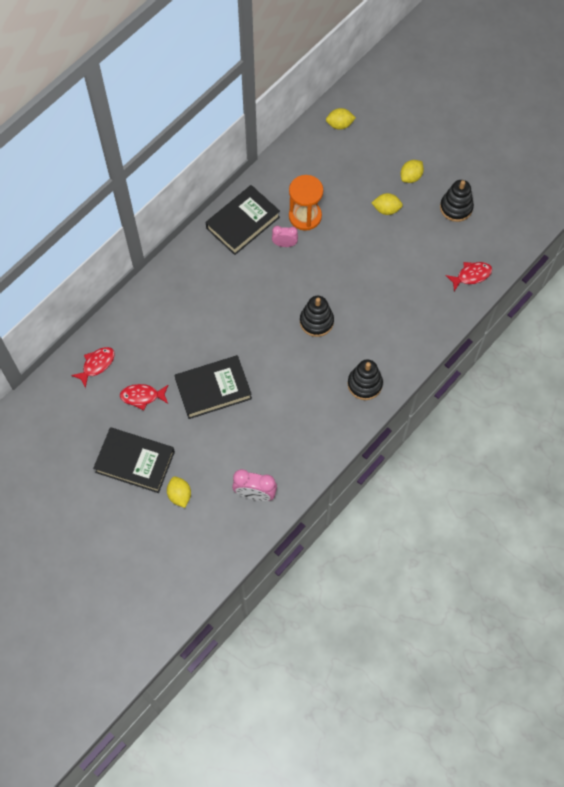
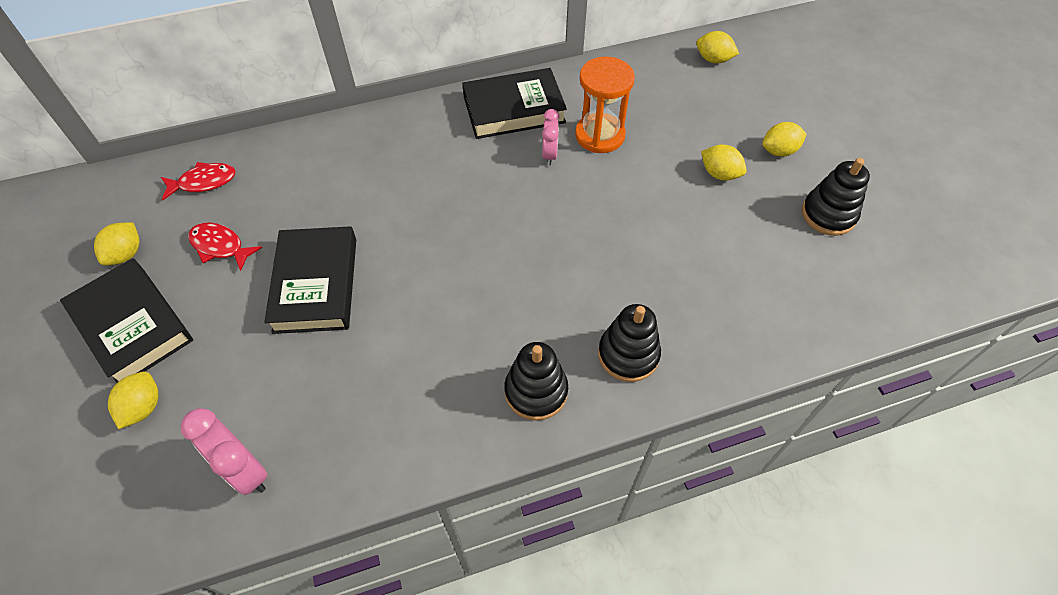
camera: 30 degrees right, 10 degrees down
black book [174,355,252,419] -> black book turned 75 degrees clockwise [264,226,356,334]
pink clock [272,226,298,247] -> pink clock turned 60 degrees clockwise [542,109,560,165]
black stacking toy [300,296,334,337] -> black stacking toy moved to [598,304,661,382]
red fish [445,262,492,291] -> none
none -> yellow lemon [94,222,140,265]

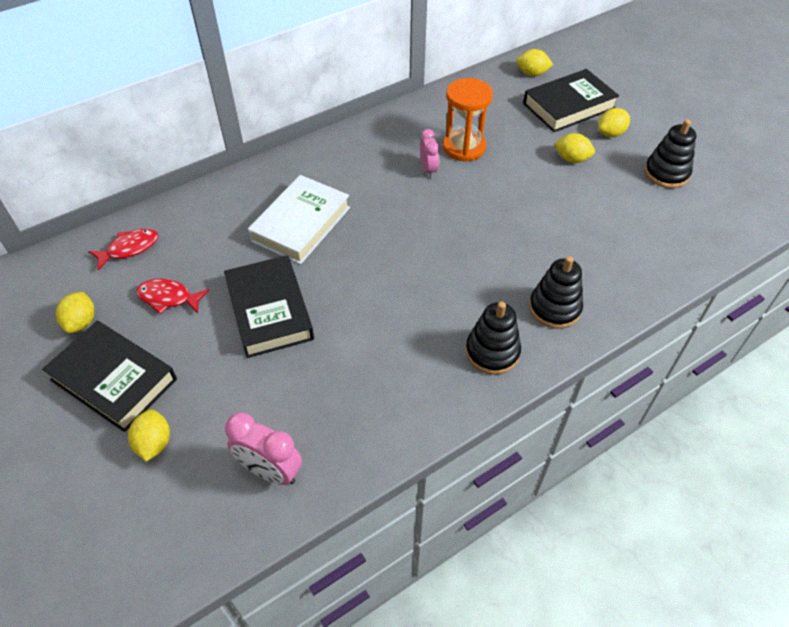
camera: 15 degrees left, 5 degrees down
black book [462,68,567,139] -> black book moved to [523,69,619,132]
none -> white book [248,175,350,264]

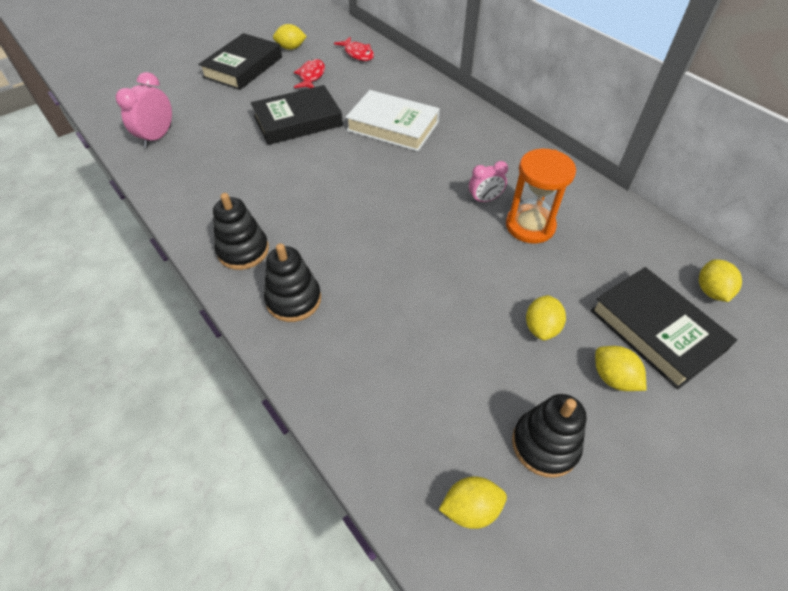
camera: 85 degrees right, 0 degrees up
yellow lemon [128,409,170,462] -> yellow lemon moved to [439,477,507,529]

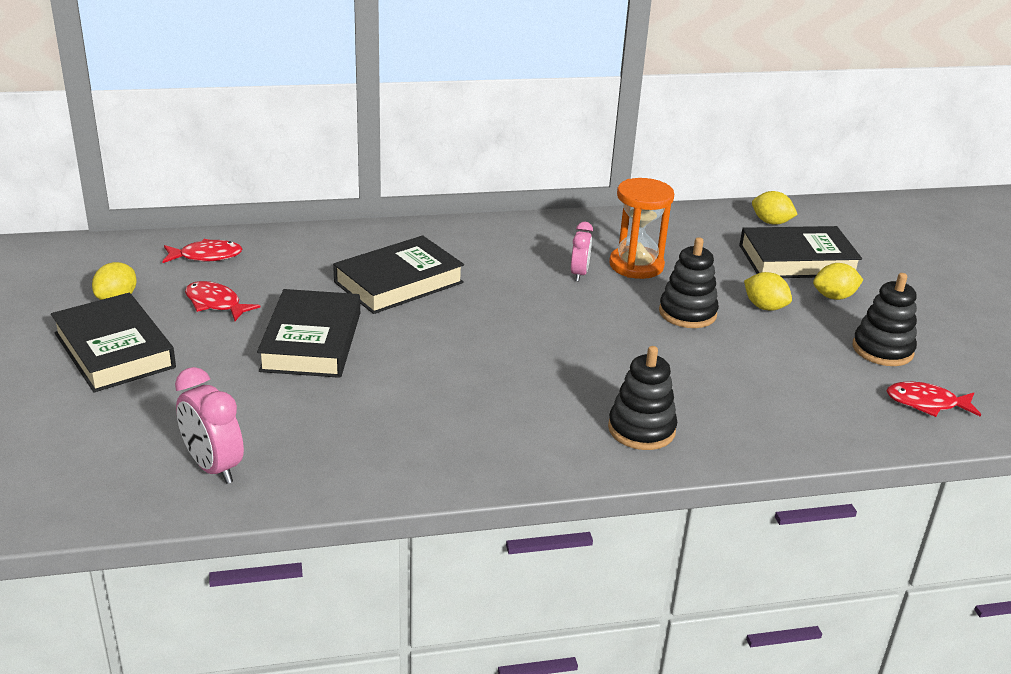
camera: 65 degrees left, 20 degrees down
black stacking toy [213,193,269,270] -> black stacking toy moved to [659,237,719,328]
white book [346,90,440,151] -> black book [333,235,464,314]
yellow lemon [439,477,507,529] -> red fish [887,382,981,417]

